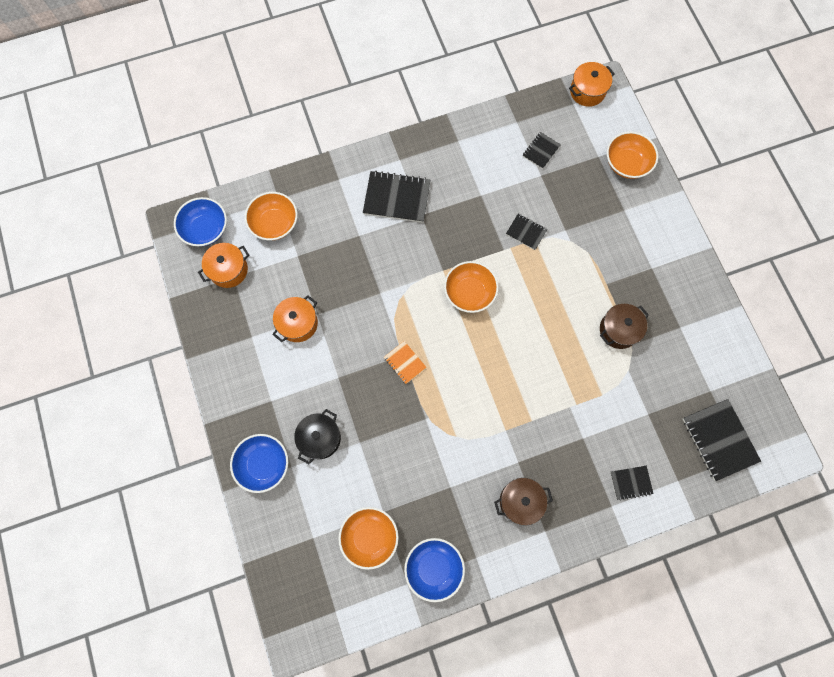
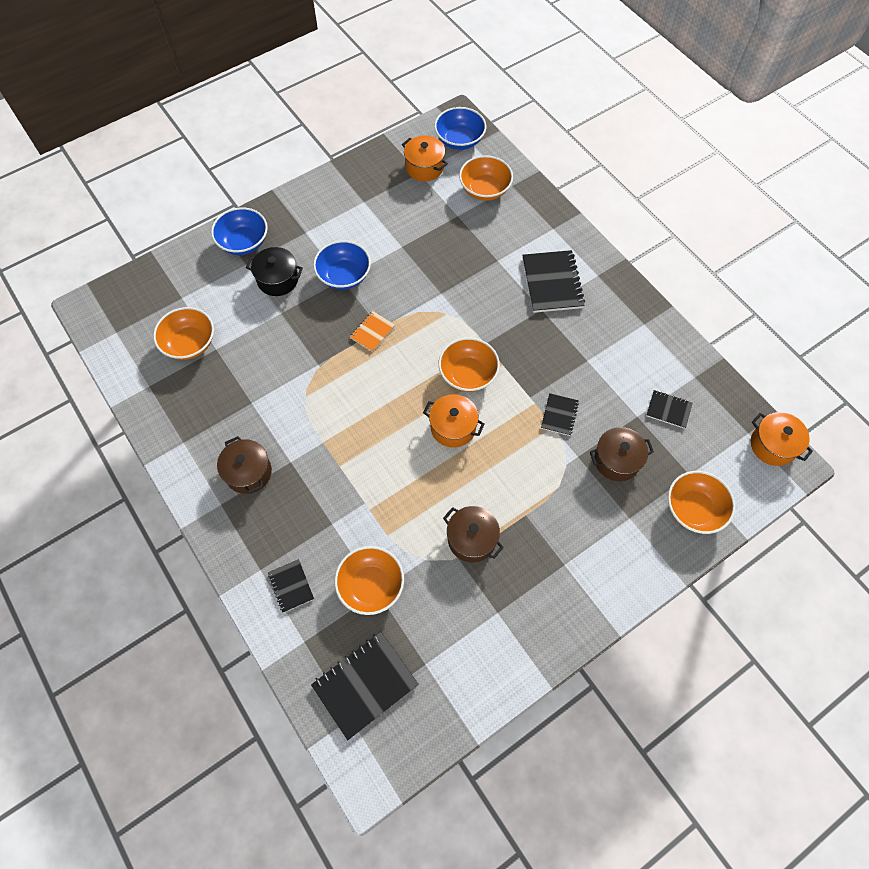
camera: 75 degrees right, 10 degrees down
orange pot [273,295,318,342] -> orange pot moved to [423,394,485,448]
blue bowl [404,538,465,602] -> blue bowl moved to [313,240,371,290]
none -> orange bowl [335,546,404,615]
none -> brown pot [590,427,654,481]

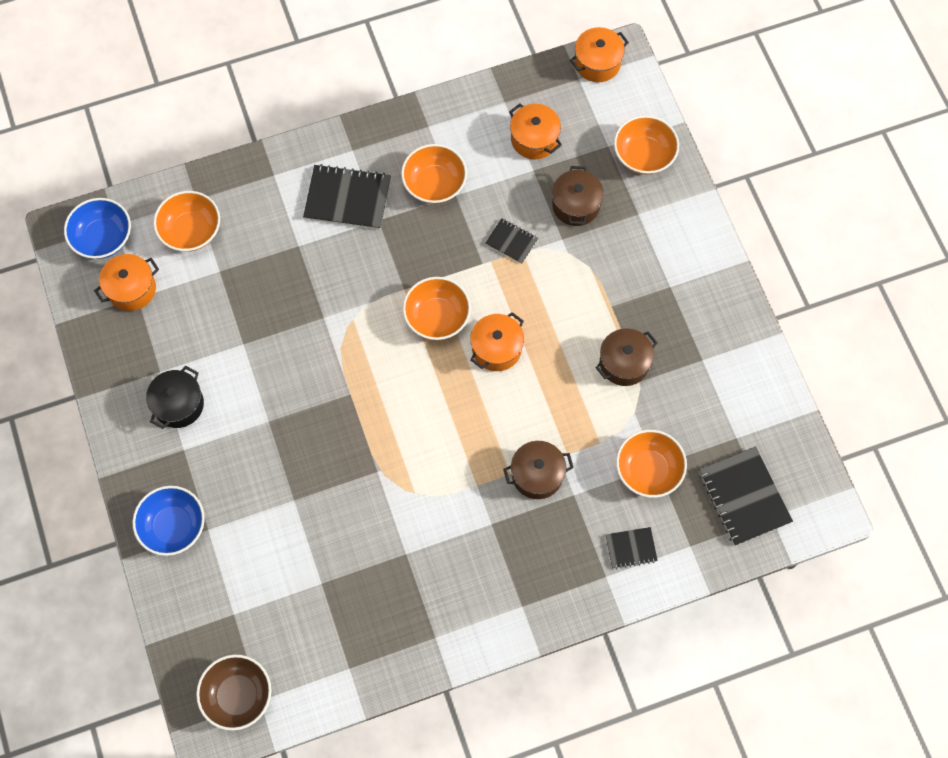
camera: 75 degrees left, 5 degrees up
orange bowl [153,307,214,360] -> orange bowl moved to [401,144,467,204]
brown pot [217,436,272,494] -> brown pot moved to [503,441,574,499]
black pot [246,247,303,296] -> black pot moved to [146,366,204,429]
blue bowl [313,240,371,290] -> none
orange notebook [350,311,395,352] -> none
black notebook [646,390,692,429] -> orange pot [509,103,562,159]
none -> brown bowl [196,655,271,731]

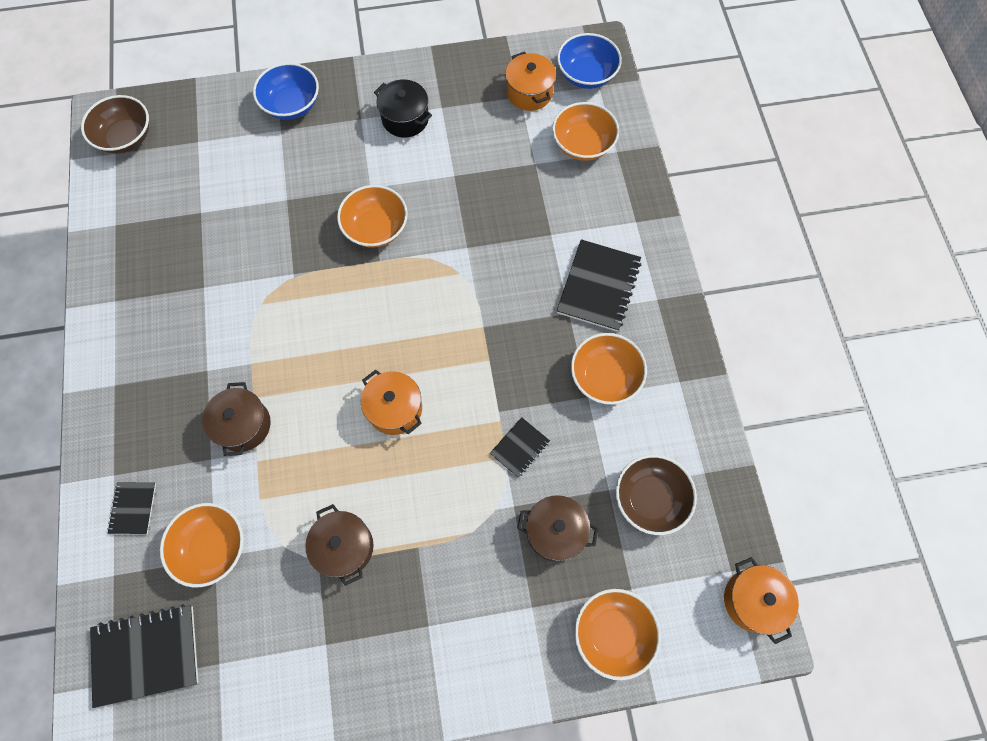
camera: 100 degrees right, 0 degrees up
orange bowl [403,277,471,340] -> orange bowl moved to [337,185,408,248]
orange pot [509,103,562,159] -> brown bowl [616,455,697,535]

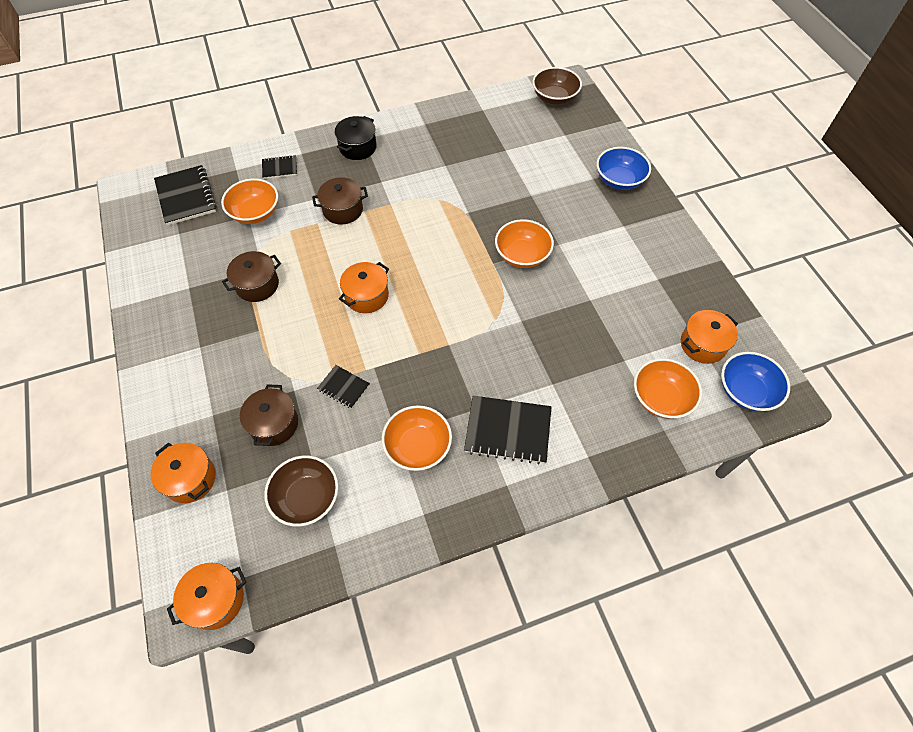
camera: 80 degrees right, 10 degrees down
black pot [374,80,432,138] -> black pot moved to [335,116,377,160]
orange bowl [575,589,661,680] -> orange pot [150,443,216,503]

